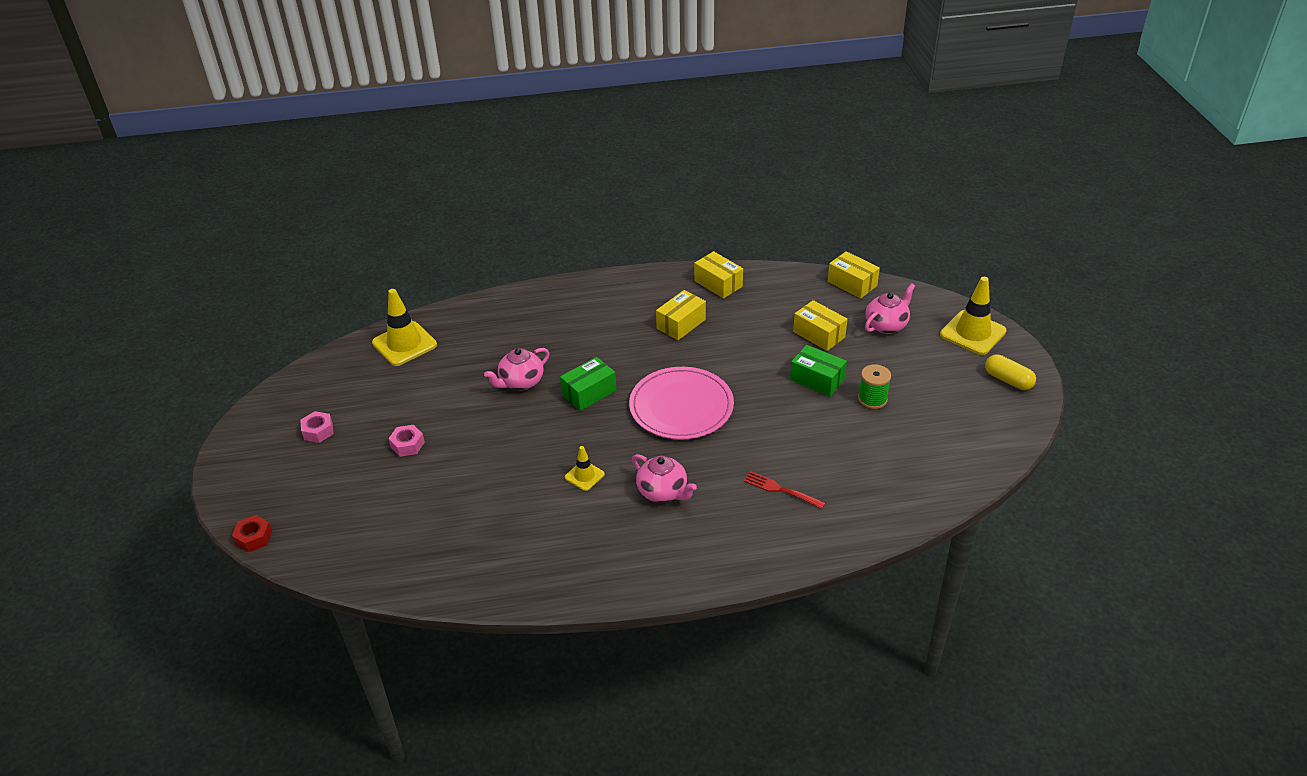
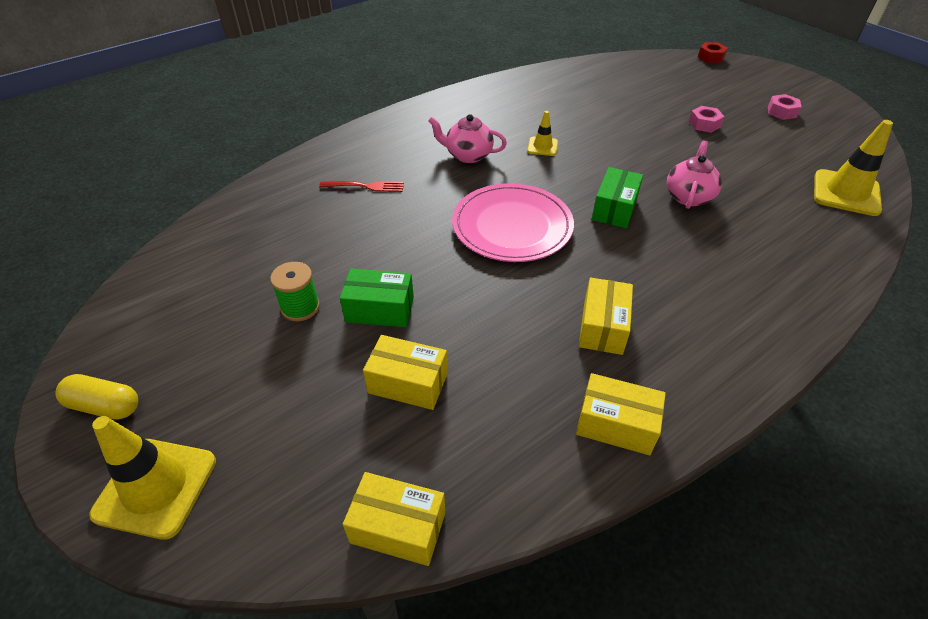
camera: 150 degrees right, 5 degrees up
pink teapot [865,283,915,334] -> none

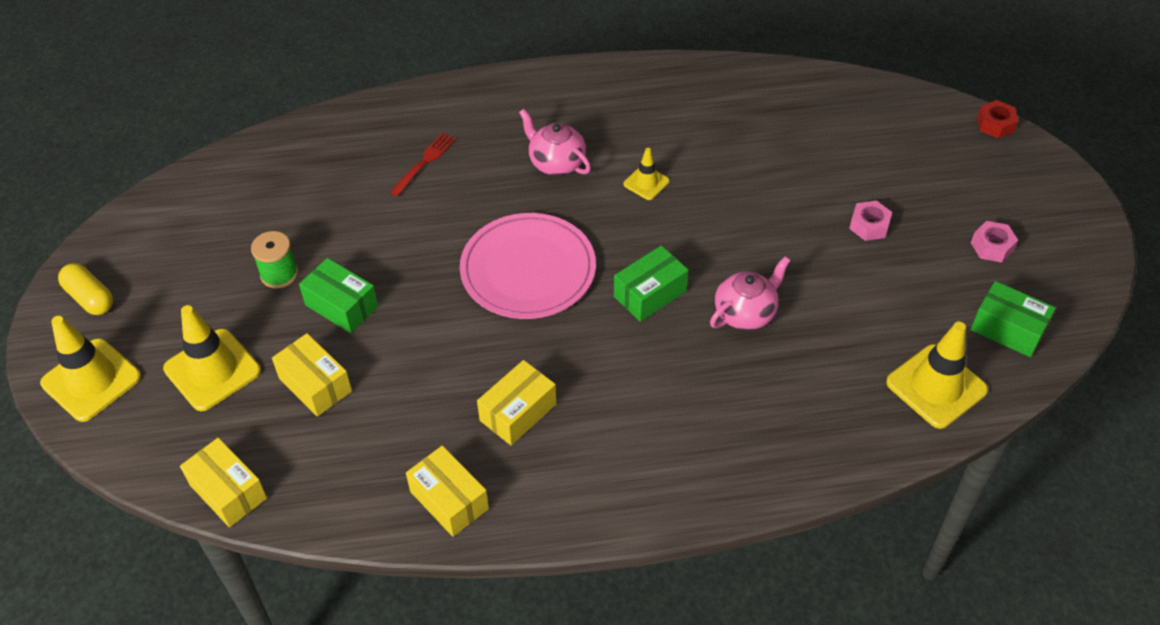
camera: 30 degrees right, 5 degrees up
red fork [319,181,404,192] -> red fork turned 90 degrees counterclockwise [390,133,456,196]
none -> yellow traffic cone [163,305,261,411]
none -> green box [971,281,1056,357]

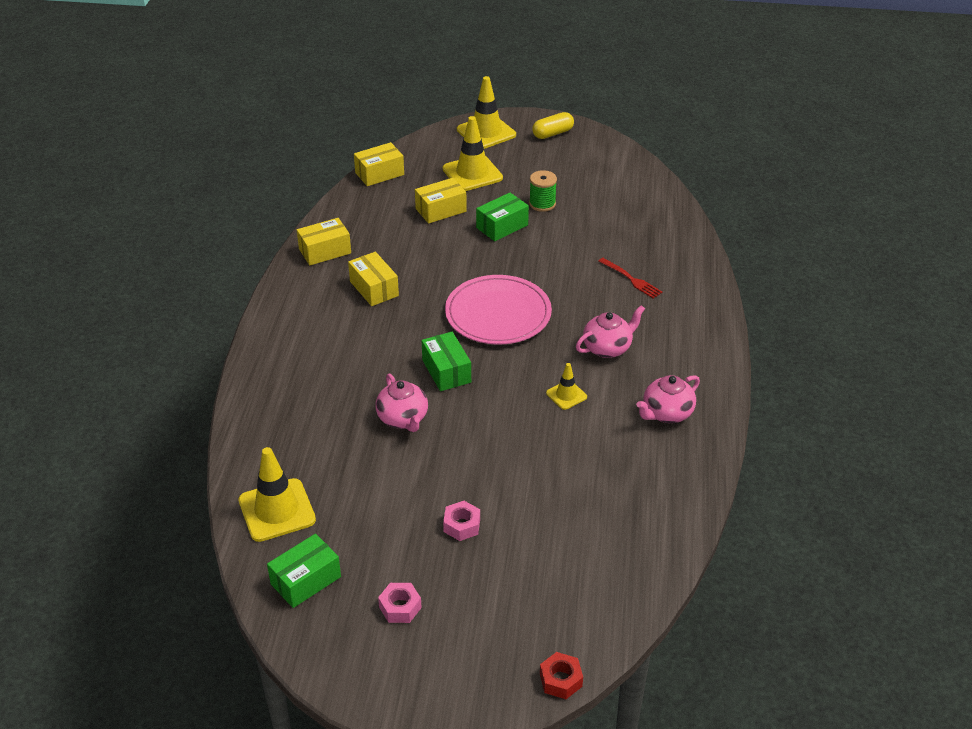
camera: 105 degrees right, 10 degrees down
none -> pink teapot [636,375,700,423]

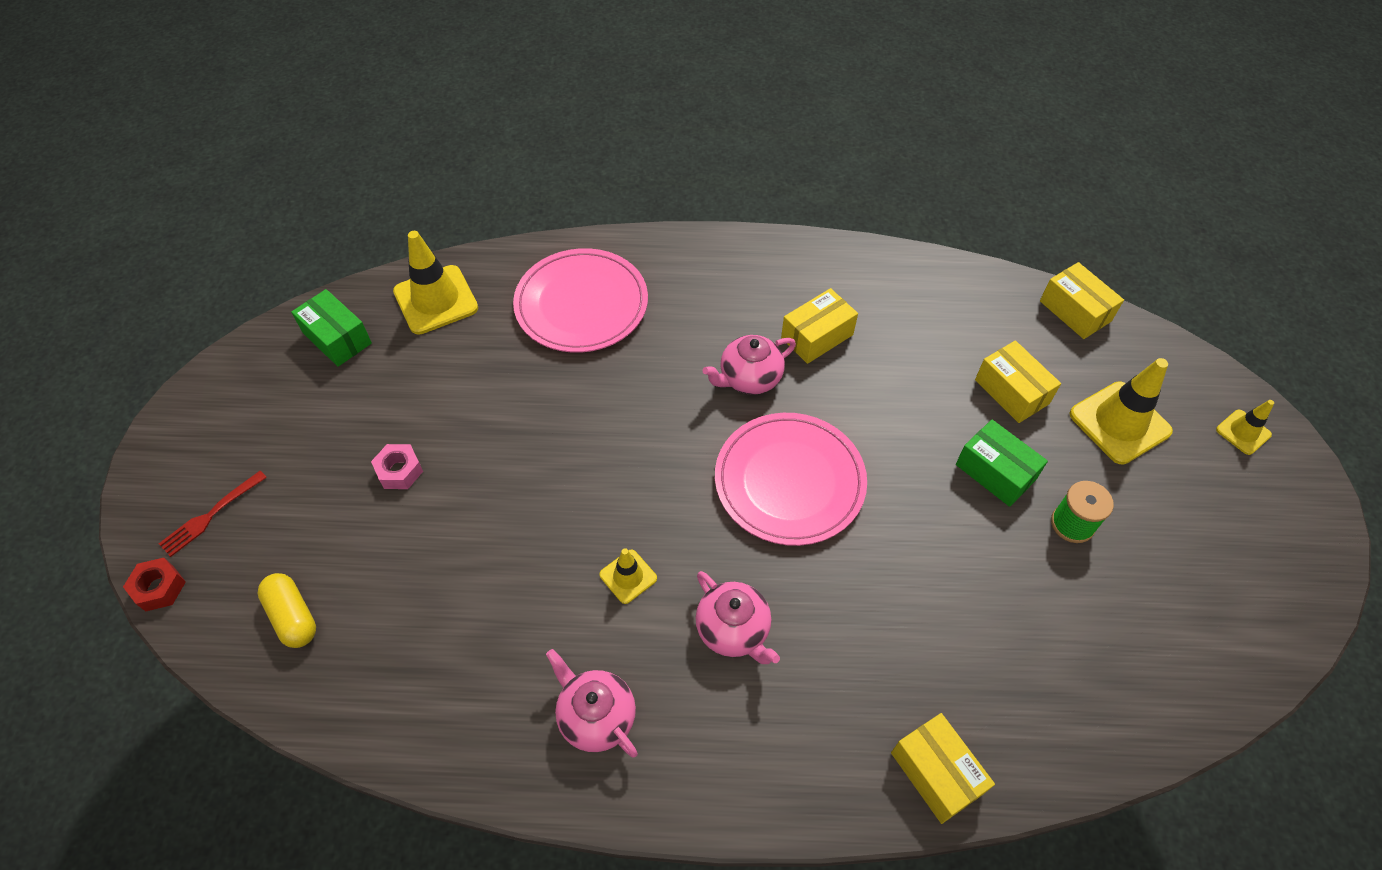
camera: 85 degrees right, 15 degrees up
yellow box [297,218,351,266] -> yellow box moved to [891,713,995,824]
pink teapot [376,373,428,432] -> pink teapot moved to [703,335,796,395]
pink nut [378,583,422,623] -> none
green box [421,332,471,391] -> none
yellow traffic cone [457,76,516,149] -> yellow traffic cone [1216,400,1274,455], size x0.53
yellow capsule [532,112,574,139] -> yellow capsule moved to [257,573,316,648]
red fork [598,258,662,299] -> red fork moved to [159,471,267,557]
none -> pink plate [513,248,648,353]

